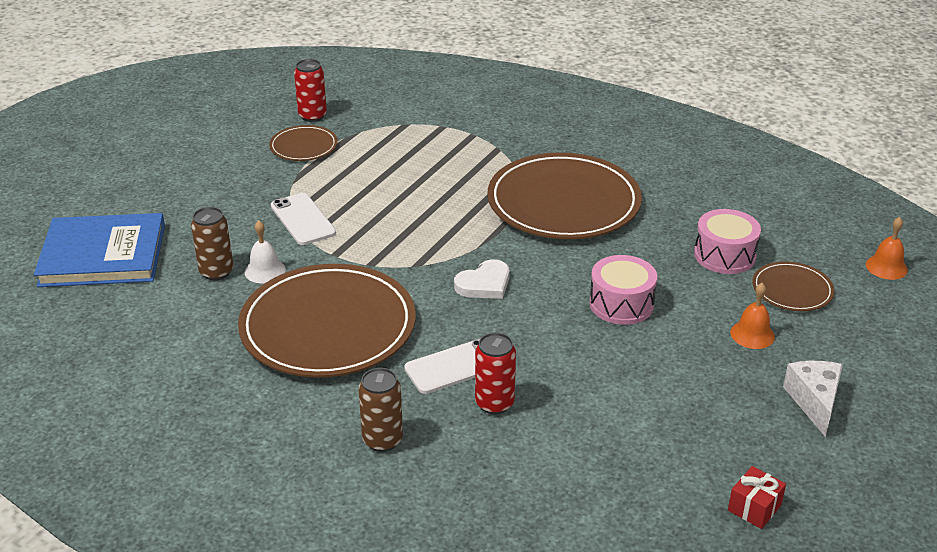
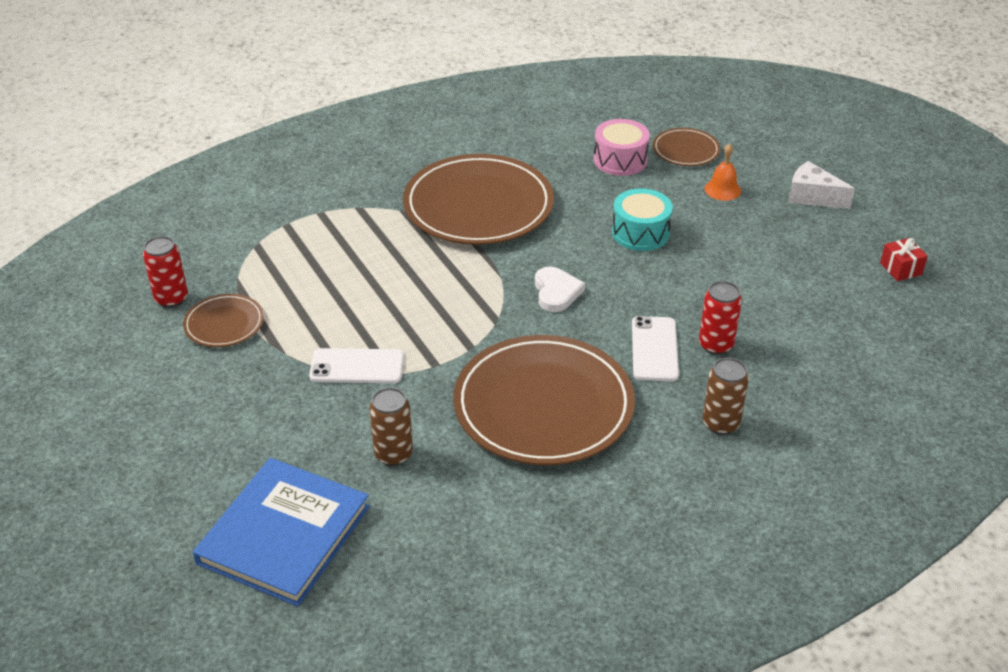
camera: 60 degrees left, 5 degrees up
white bell [245,221,286,283] -> none
pink drum [589,255,657,325] -> turquoise drum [612,188,673,251]
orange bell [866,217,908,280] -> none

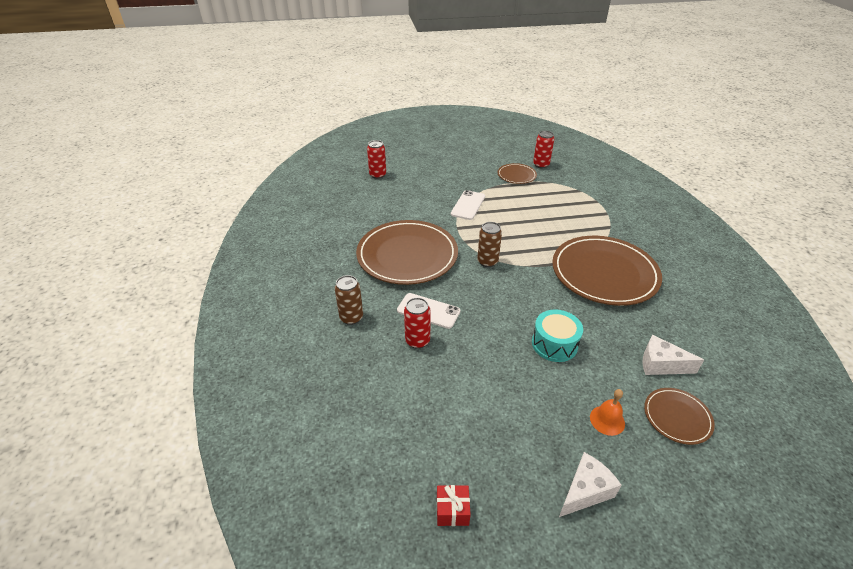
camera: 110 degrees right, 0 degrees up
blue book [193,458,370,607] -> red can [367,140,386,179]
brown can [369,387,413,466] -> brown can moved to [477,222,502,267]
white heart [535,267,585,312] -> none
pink drum [594,119,650,176] -> white cheese [643,335,704,375]

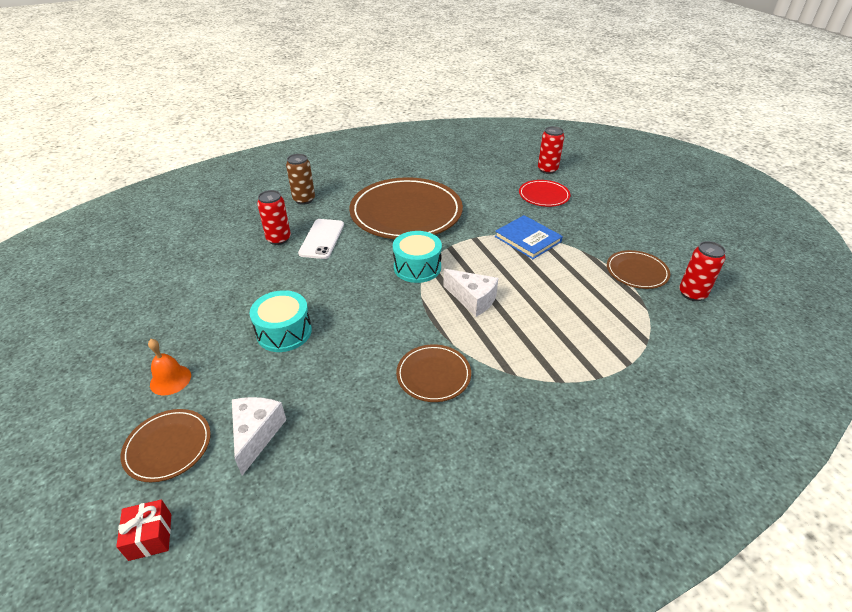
camera: 75 degrees right, 0 degrees up
red gift [437,485,471,526] -> red gift moved to [116,499,171,561]
white phone [451,190,485,220] -> blue book [495,215,563,259]
brown can [477,222,502,267] -> turquoise drum [393,231,442,283]
brown plate [552,236,662,306] -> brown plate [396,344,471,402], size x0.47
white cheese [559,452,622,517] -> white cheese moved to [443,269,498,317]
none -> red plate [519,180,570,207]

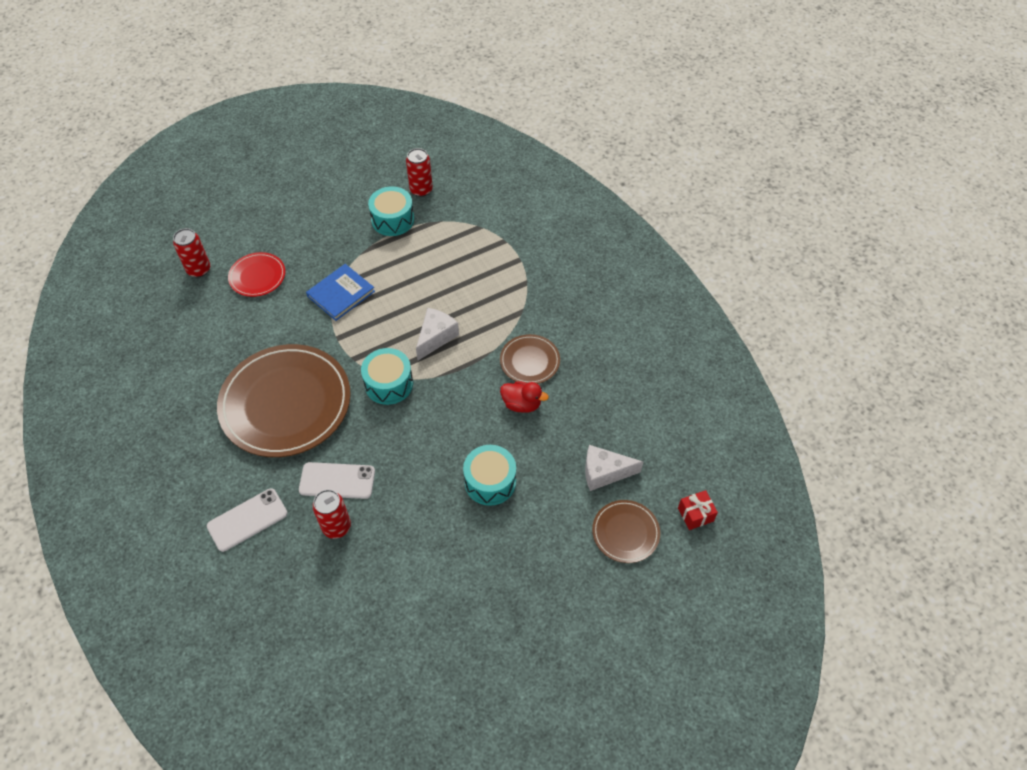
camera: 95 degrees left, 15 degrees up
orange bell [148,339,191,396] -> none
brown can [286,154,315,205] -> white phone [207,488,288,552]
brown plate [607,250,670,289] -> turquoise drum [368,186,414,236]
none -> red duck [500,381,549,413]

